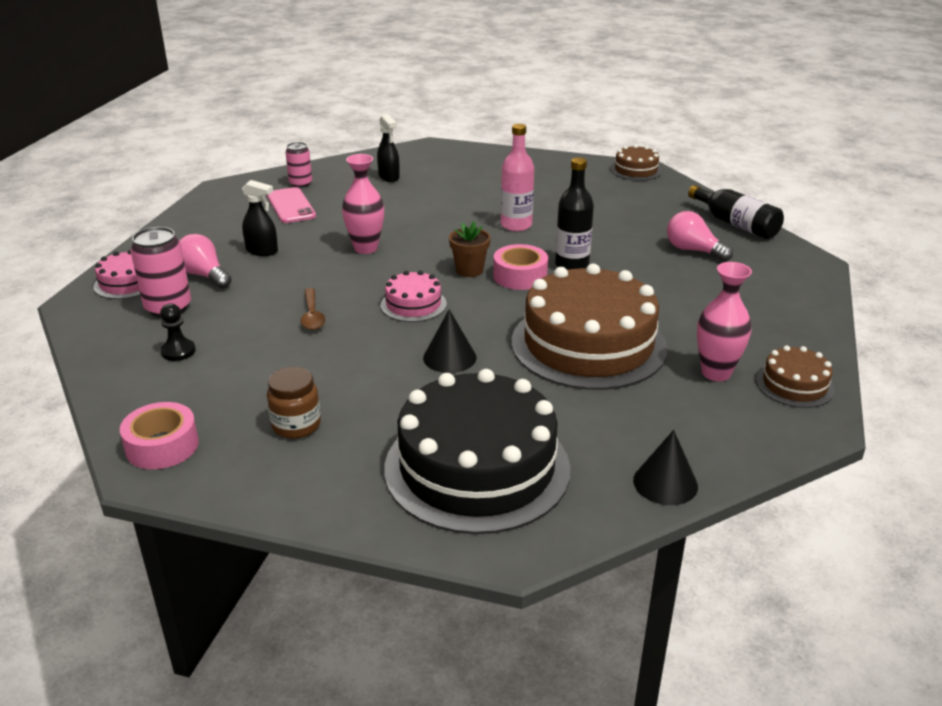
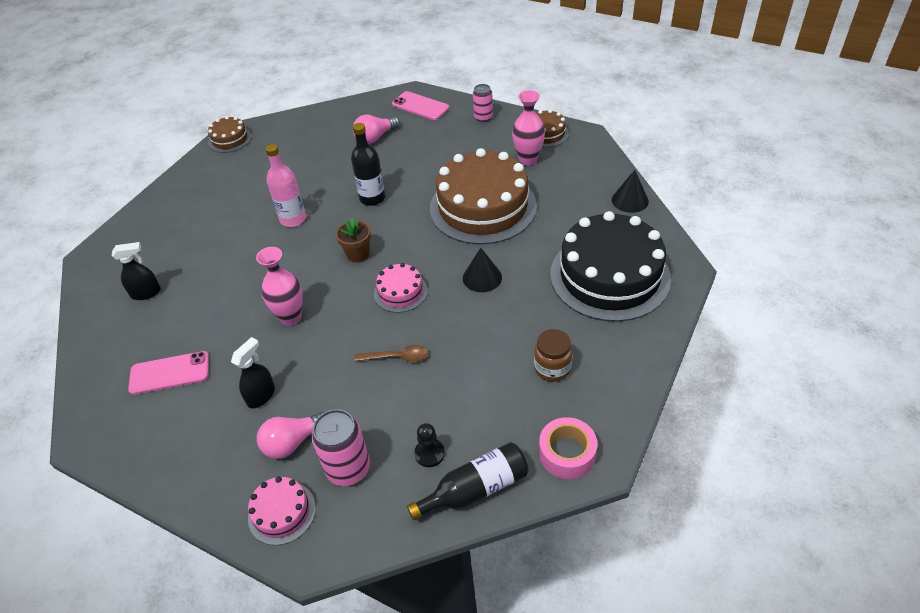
camera: 75 degrees left, 15 degrees up
pink can [285,142,312,188] -> pink can moved to [473,84,493,122]
pink tape [493,244,548,290] -> none
black bottle [688,185,784,239] -> black bottle moved to [407,442,529,520]
none -> pink phone [392,91,449,120]

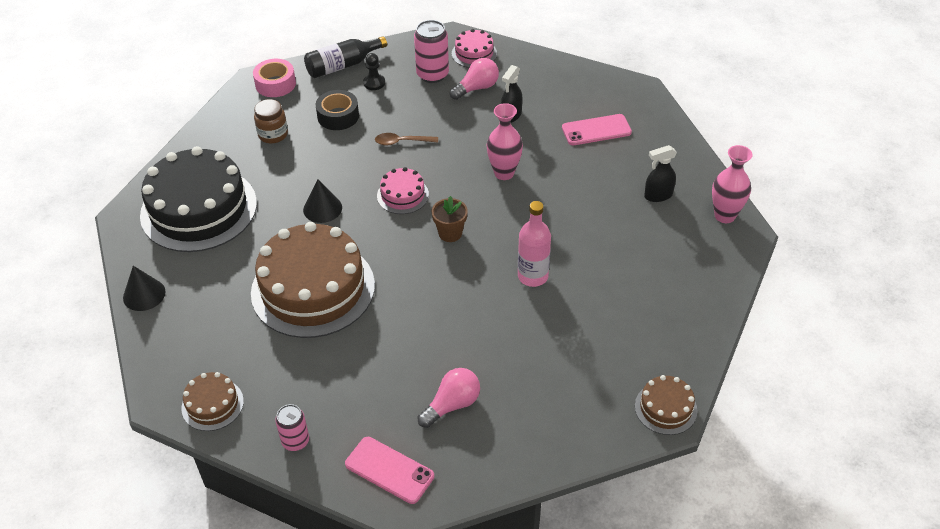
camera: 175 degrees right, 0 degrees up
black bottle [351,123,385,206] -> none
pink vase [512,90,545,165] -> pink vase moved to [712,145,753,223]
none -> black tape [316,90,359,130]

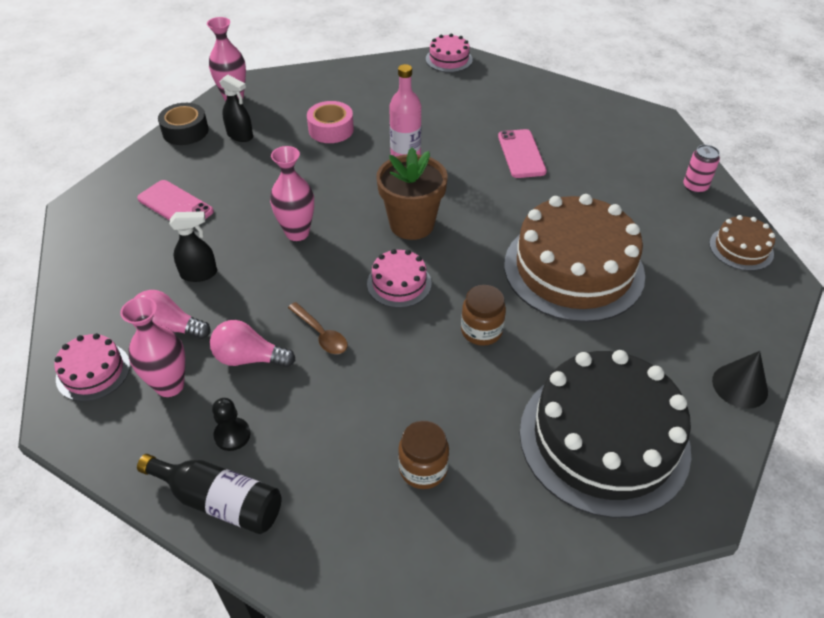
camera: 130 degrees left, 0 degrees up
pink tape [253,59,296,97] -> pink tape moved to [307,101,354,143]
black cone [303,179,342,223] -> brown jar [461,285,506,346]
black tape [316,90,359,130] -> black tape moved to [158,103,209,145]
pink phone [345,437,434,504] -> pink phone moved to [498,129,547,178]
pink can [414,20,449,83] -> pink vase [120,297,185,397]
pink light bulb [418,368,480,428] -> pink light bulb moved to [210,320,295,367]
brown flower pot [432,196,468,242] -> brown flower pot [376,147,447,240], size x1.70
brown cake [635,375,697,435] -> pink cake [426,34,473,72]

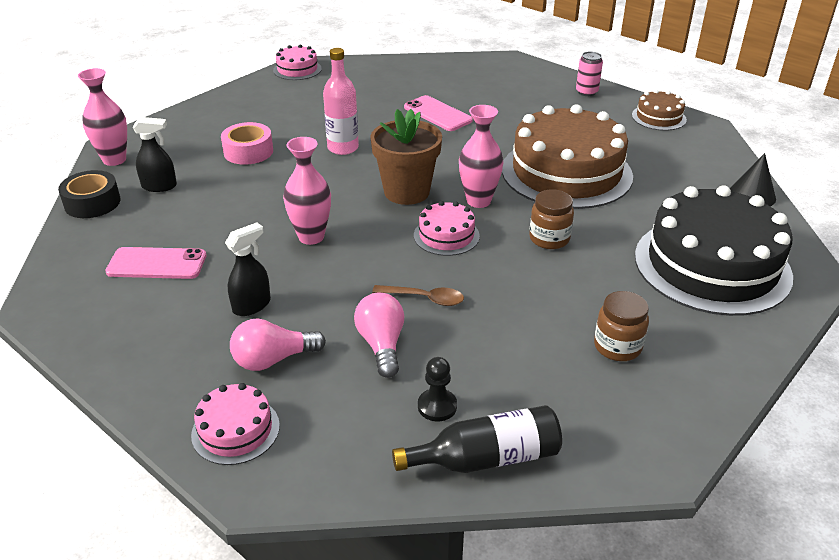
camera: 35 degrees left, 10 degrees down
pink vase [120,297,185,397] -> pink vase moved to [459,105,503,208]
pink light bulb [210,320,295,367] -> pink light bulb turned 105 degrees clockwise [354,292,404,378]

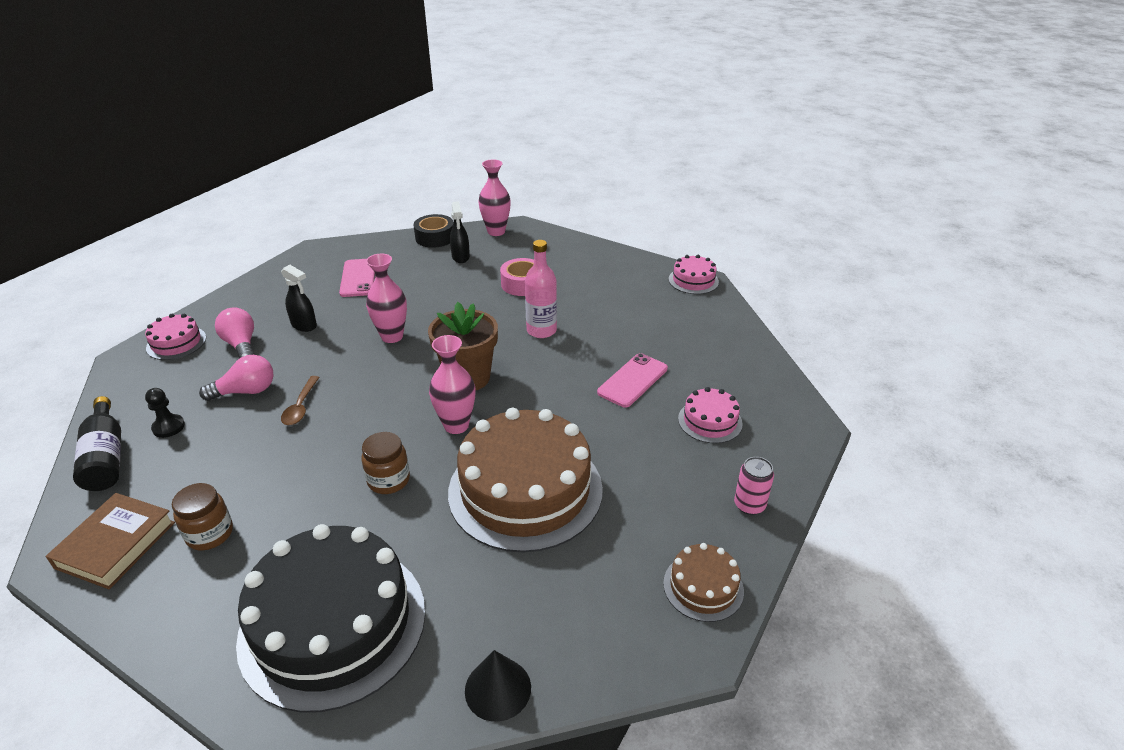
camera: 80 degrees right, 0 degrees up
pink cake [414,201,480,256] -> pink cake moved to [678,387,742,443]
none -> brown book [45,493,175,589]

